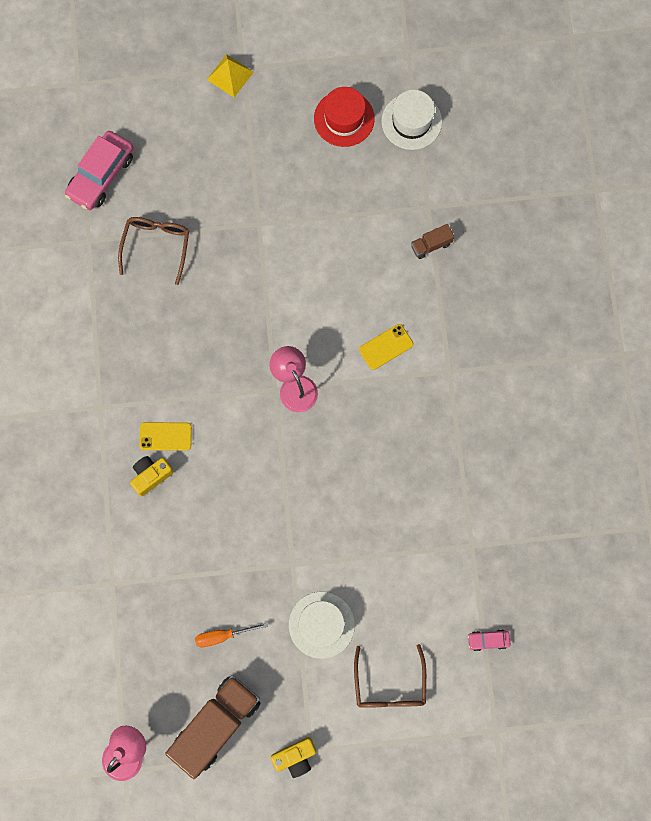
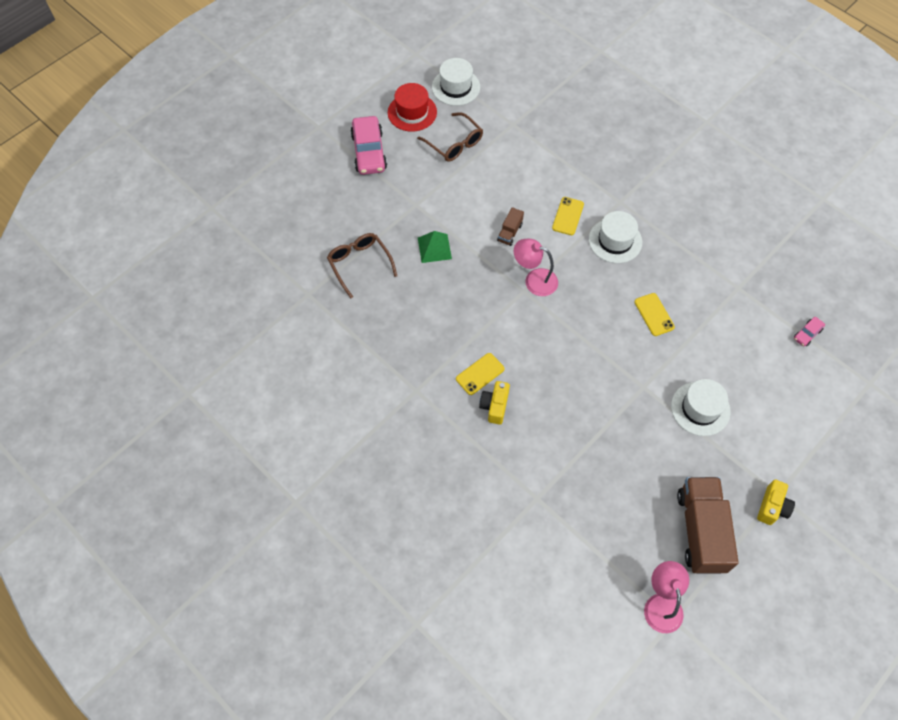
camera: 40 degrees left, 15 degrees down
pink car [65,131,134,210] -> pink car moved to [350,116,387,175]
orange screwdriver [195,623,268,647] -> none
yellow pyramid [207,54,254,97] -> none
brown glasses [354,644,426,708] -> brown glasses moved to [417,112,483,162]
brown truck [411,224,454,259] -> brown truck moved to [497,207,524,246]
none -> green pyramid [418,231,452,263]
none -> white hat [589,211,642,263]
none -> yellow phone [634,293,675,336]

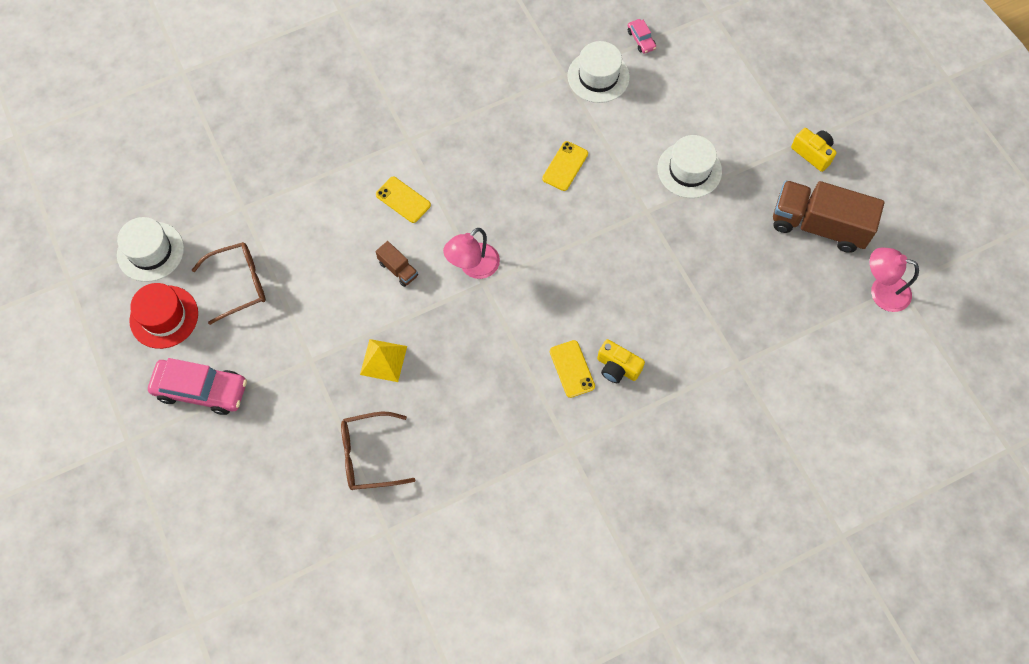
camera: 70 degrees left, 5 degrees up
green pyramid [418,231,452,263] -> yellow pyramid [360,339,407,382]
white hat [589,211,642,263] -> white hat moved to [567,41,630,103]
yellow phone [634,293,675,336] -> yellow phone turned 60 degrees counterclockwise [542,141,588,191]

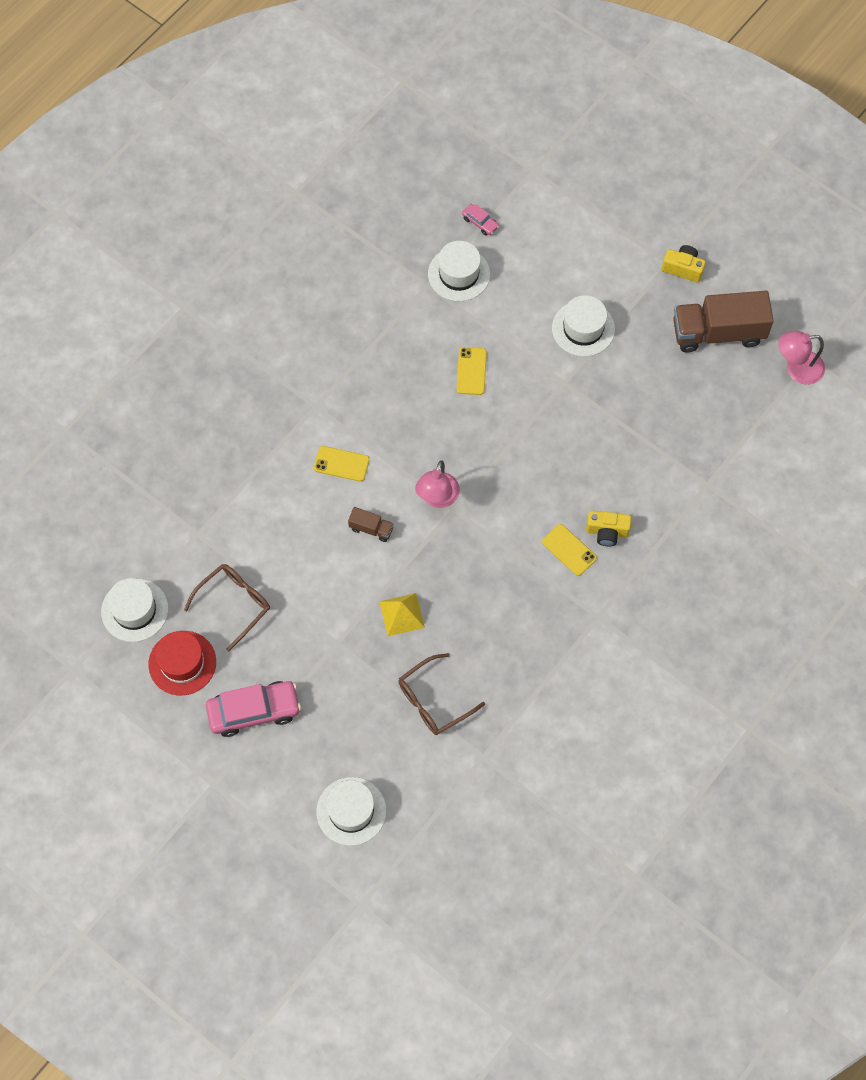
camera: 25 degrees left, 0 degrees up
none -> white hat [316,777,386,846]

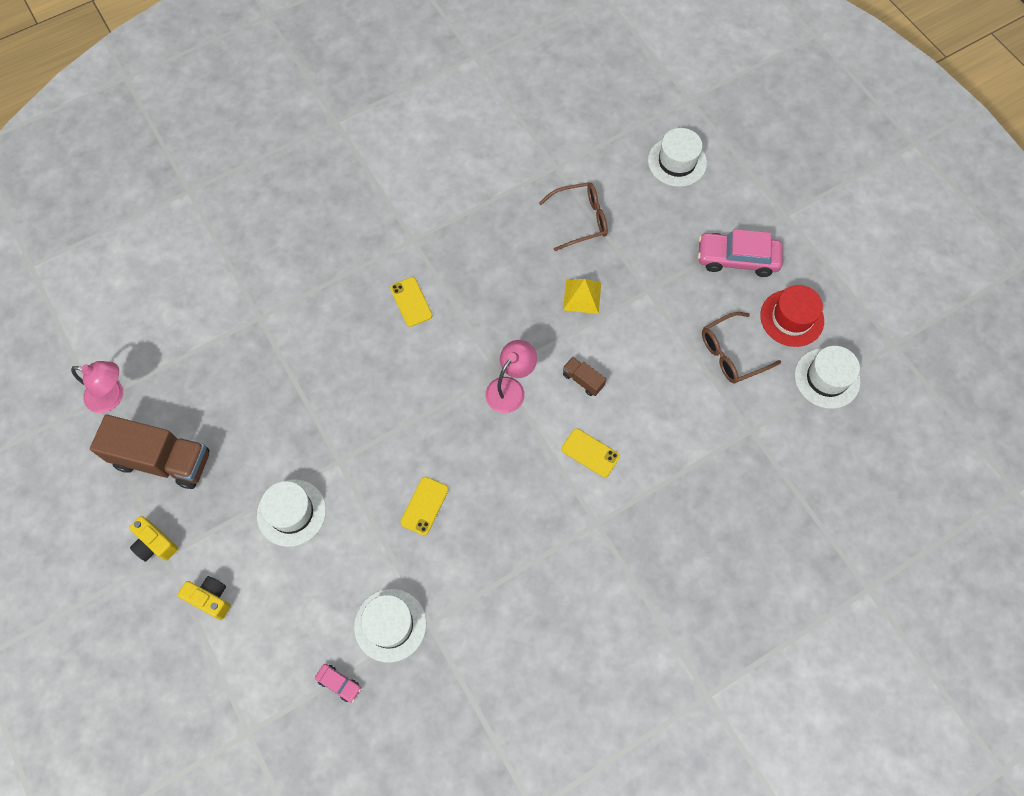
camera: 160 degrees left, 0 degrees up
pink car [462,204,499,235] -> pink car turned 150 degrees clockwise [315,664,361,703]
yellow camera [586,511,632,546] -> yellow camera moved to [178,576,231,620]

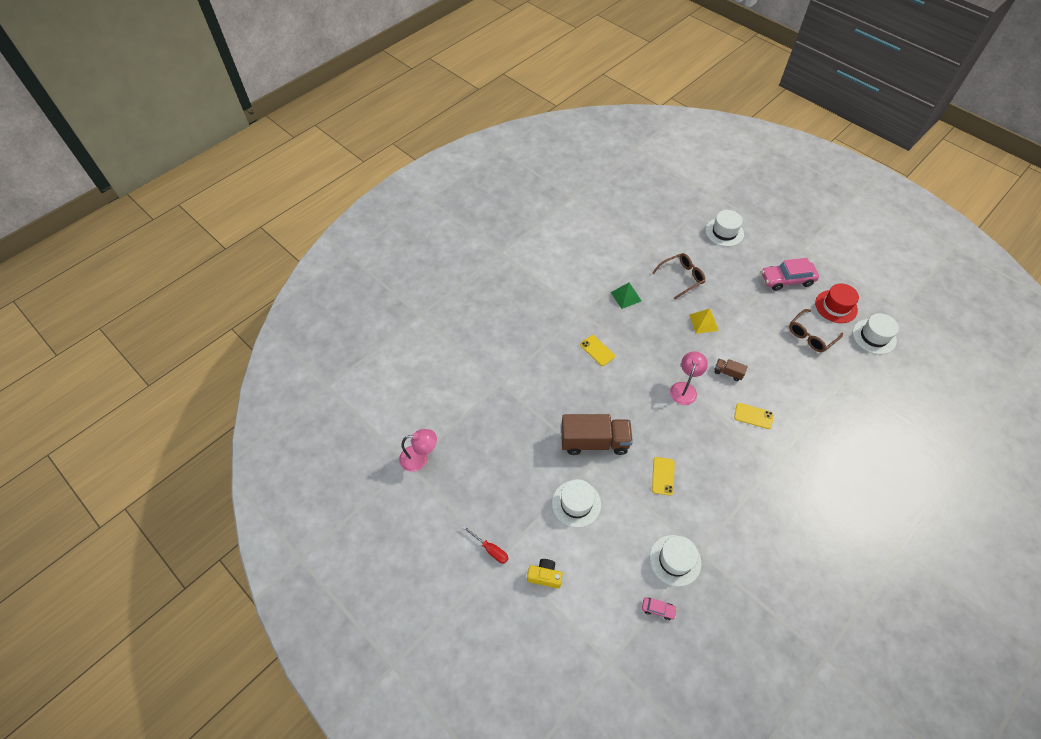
camera: 15 degrees left, 10 degrees down
brown truck [90,415,210,489] -> brown truck moved to [561,414,633,455]
yellow camera [129,516,178,562] -> red screwdriver [462,525,509,564]
none -> green pyramid [610,282,641,309]

